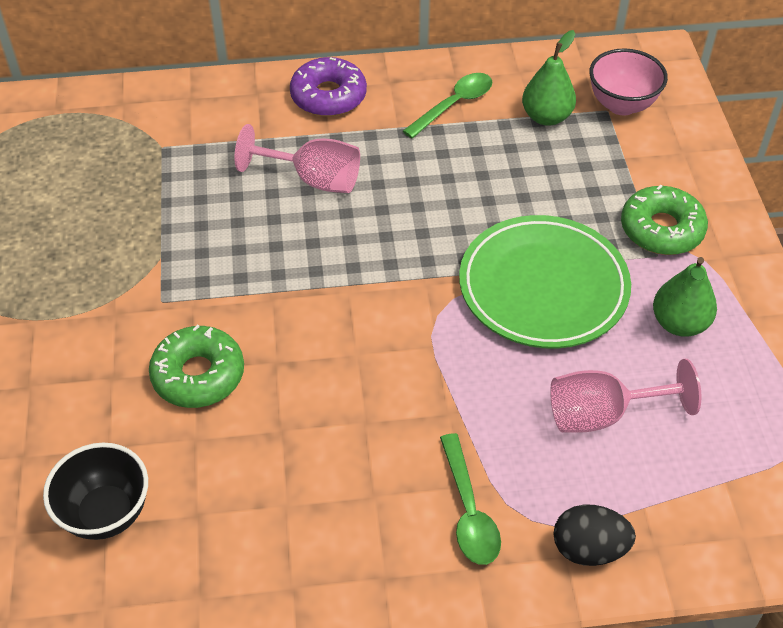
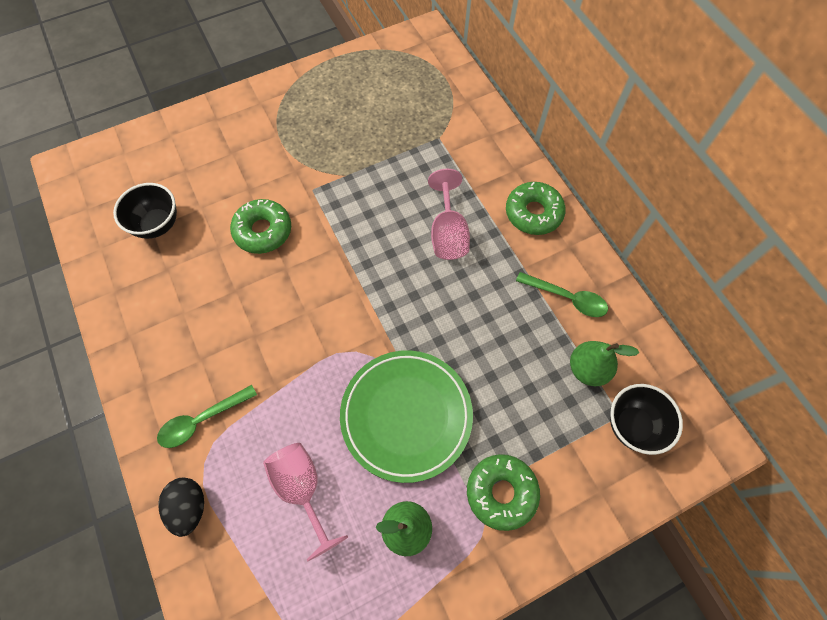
camera: 70 degrees right, 15 degrees up
purple donut [290,57,367,117] -> green donut [506,182,566,235]
pink bowl [589,48,668,115] -> black bowl [610,384,683,455]

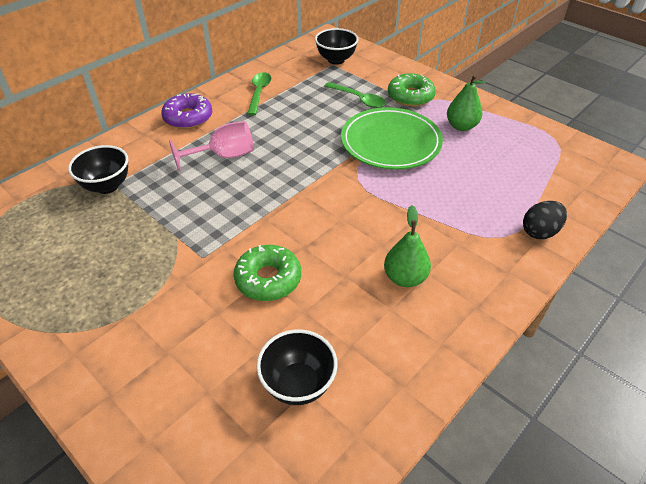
camera: 110 degrees left, 20 degrees down
green spoon [157,385,257,448] -> green spoon moved to [324,82,386,108]
pink goblet [263,443,348,561] -> none
green donut [506,182,566,235] -> purple donut [161,93,212,129]
green pear [570,341,639,386] -> green pear moved to [384,205,431,287]
none -> black bowl [68,145,128,194]

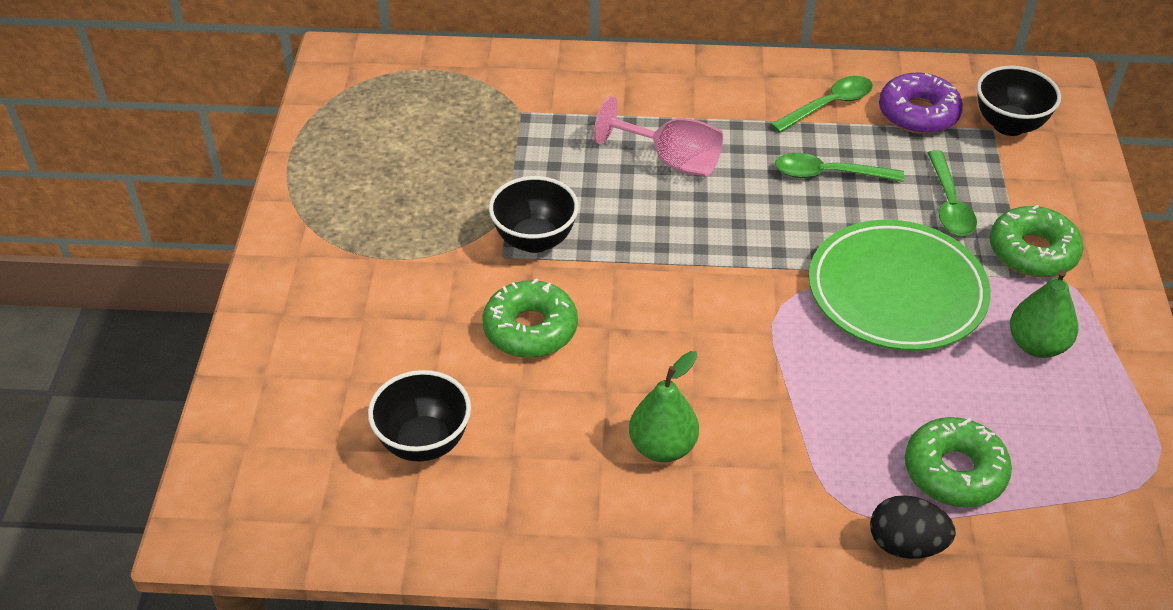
camera: 50 degrees right, 0 degrees up
black bowl [68,145,128,194] -> black bowl moved to [489,176,579,253]
purple donut [161,93,212,129] -> purple donut moved to [879,73,963,134]
none -> green spoon [775,153,904,182]
none -> green donut [905,417,1012,507]

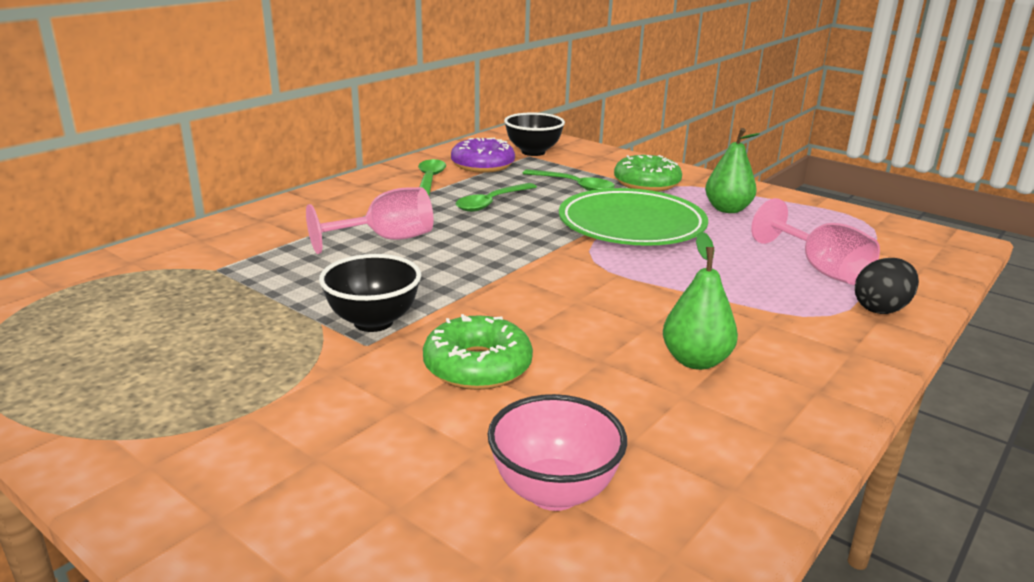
camera: 55 degrees left, 20 degrees down
black bowl [368,370,471,461] -> pink bowl [488,394,627,511]
green donut [905,417,1012,507] -> pink goblet [751,198,880,285]

